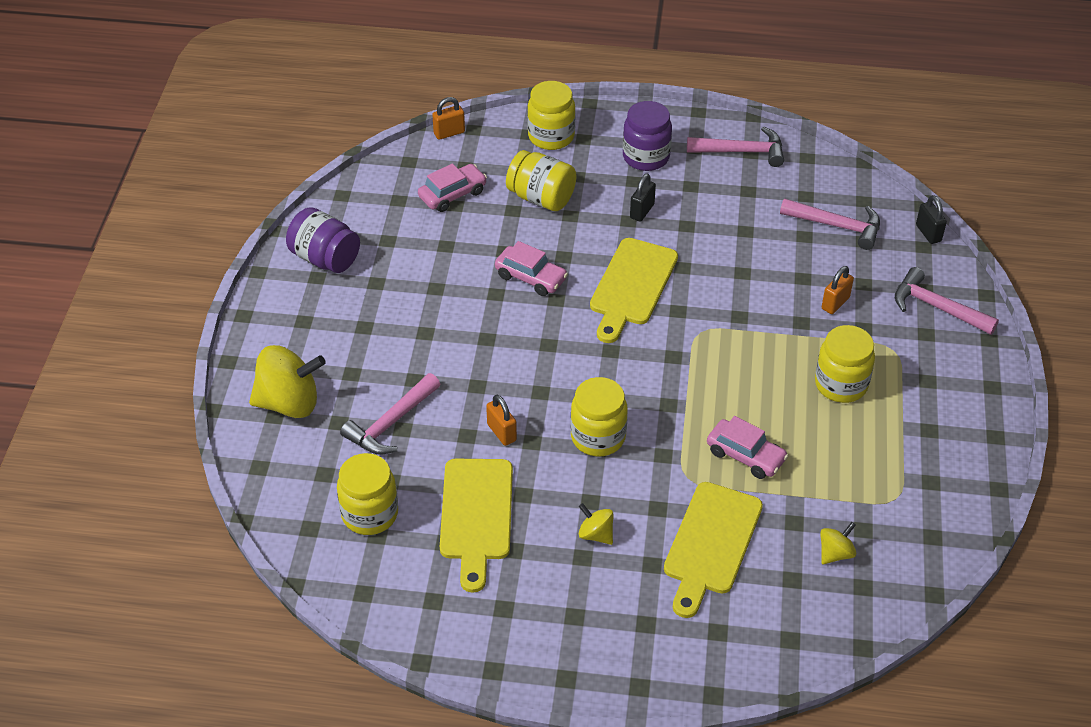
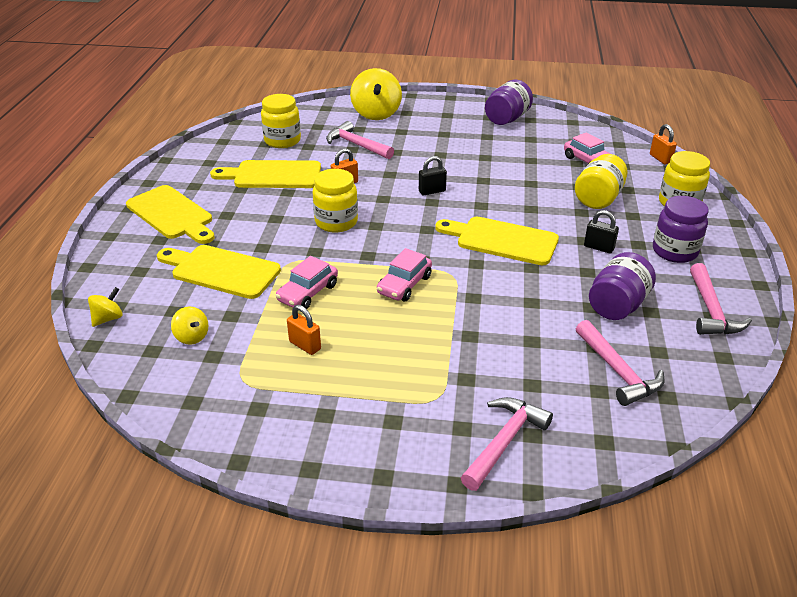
camera: 90 degrees right, 10 degrees down
pink car [495,241,568,296] -> pink car moved to [377,248,432,301]
yellow spinning top [579,503,614,545] -> yellow spinning top moved to [88,287,123,327]
pink hammer [780,198,880,250] -> pink hammer turned 45 degrees counterclockwise [576,320,664,406]
yellow jar [815,325,875,403] -> none
orange padlock [822,266,854,314] -> orange padlock moved to [287,305,321,355]
black padlock [916,195,947,244] -> black padlock moved to [419,156,447,196]
none -> yellow cutting board [126,185,214,244]
none -> purple jar [589,252,656,320]

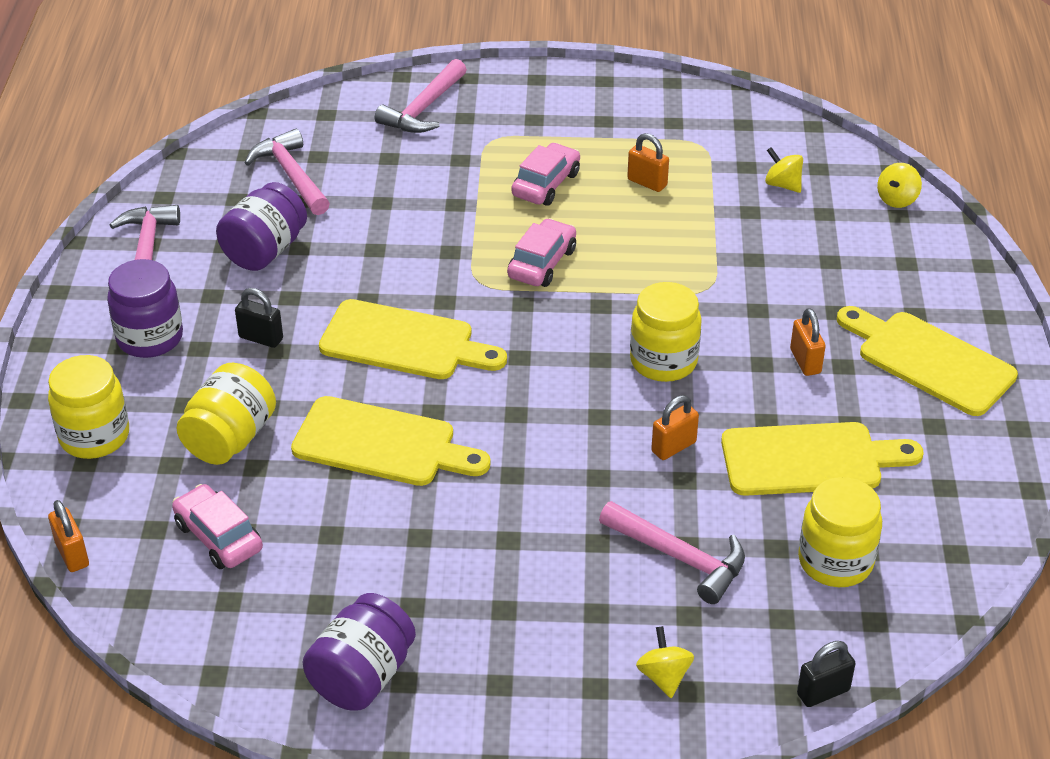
camera: 175 degrees right, 5 degrees up
yellow cutting board [157,245,281,299] -> yellow cutting board moved to [291,396,491,486]
pink car [275,256,338,309] -> pink car moved to [511,143,580,206]
yellow spinning top [350,68,402,120] -> yellow spinning top [636,626,694,698], size x0.50
black padlock [419,156,447,196] -> black padlock moved to [797,641,856,707]
none -> orange padlock [790,308,826,376]

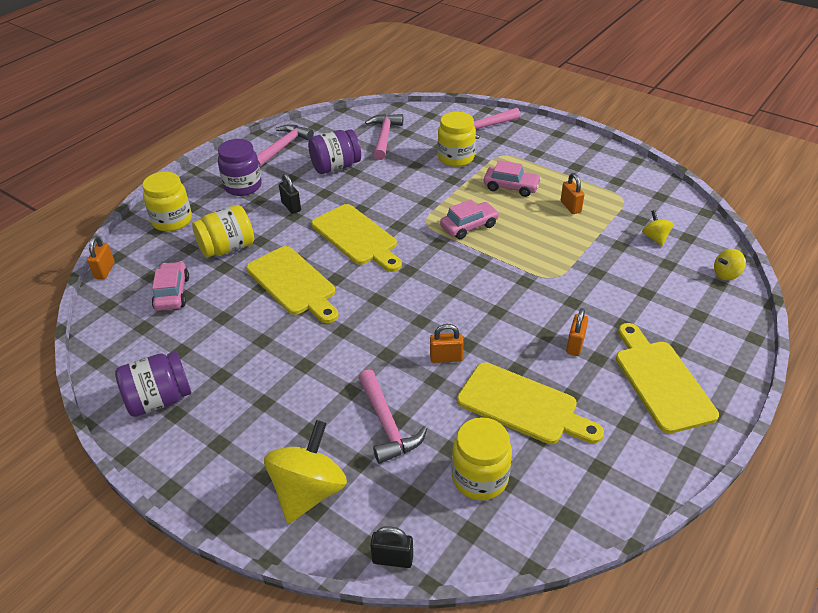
camera: 35 degrees right, 0 degrees up
pink car [511,143,580,206] -> pink car turned 45 degrees clockwise [484,160,541,197]
yellow jar [630,282,702,382] -> yellow jar moved to [438,111,476,167]
yellow spinning top [636,626,694,698] -> yellow spinning top [264,420,347,524], size x2.02

